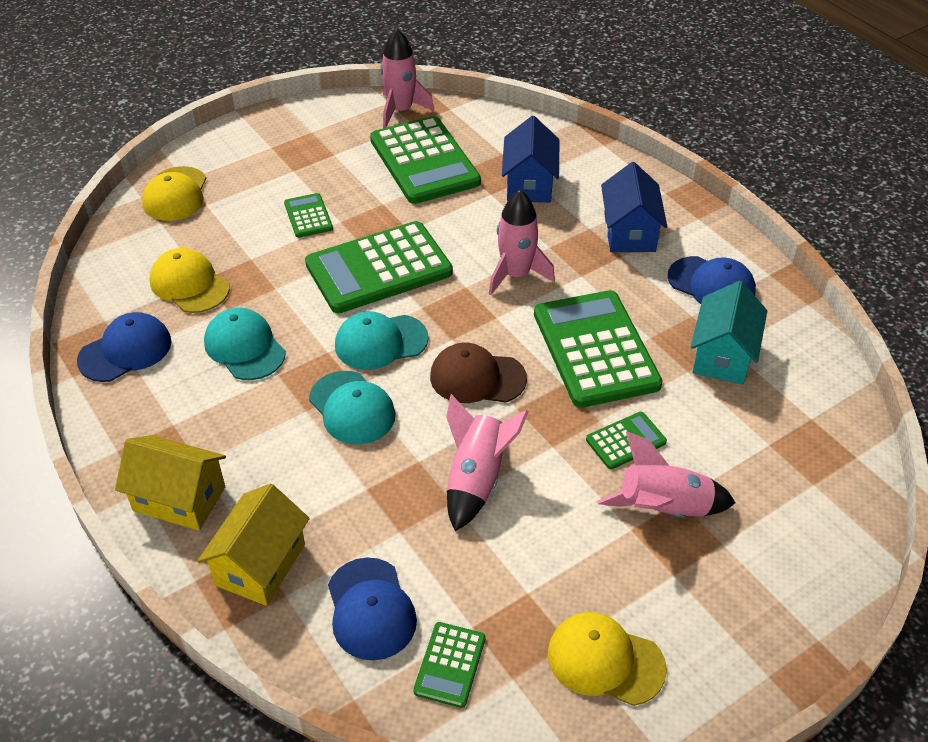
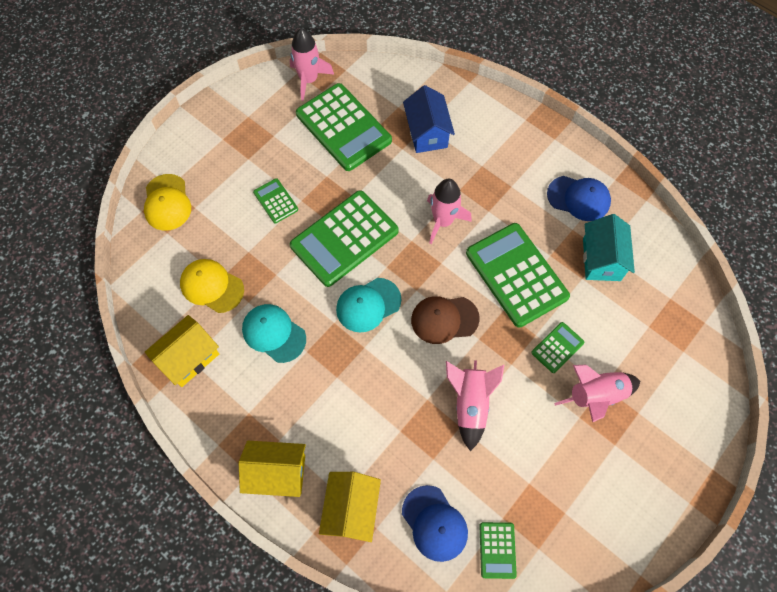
camera: 15 degrees left, 20 degrees up
blue cap [77,312,172,382] -> yellow house [145,315,219,387]
turquoise cap [309,371,396,444] -> none
yellow cap [548,612,667,706] -> none
blue house [601,162,668,252] -> none

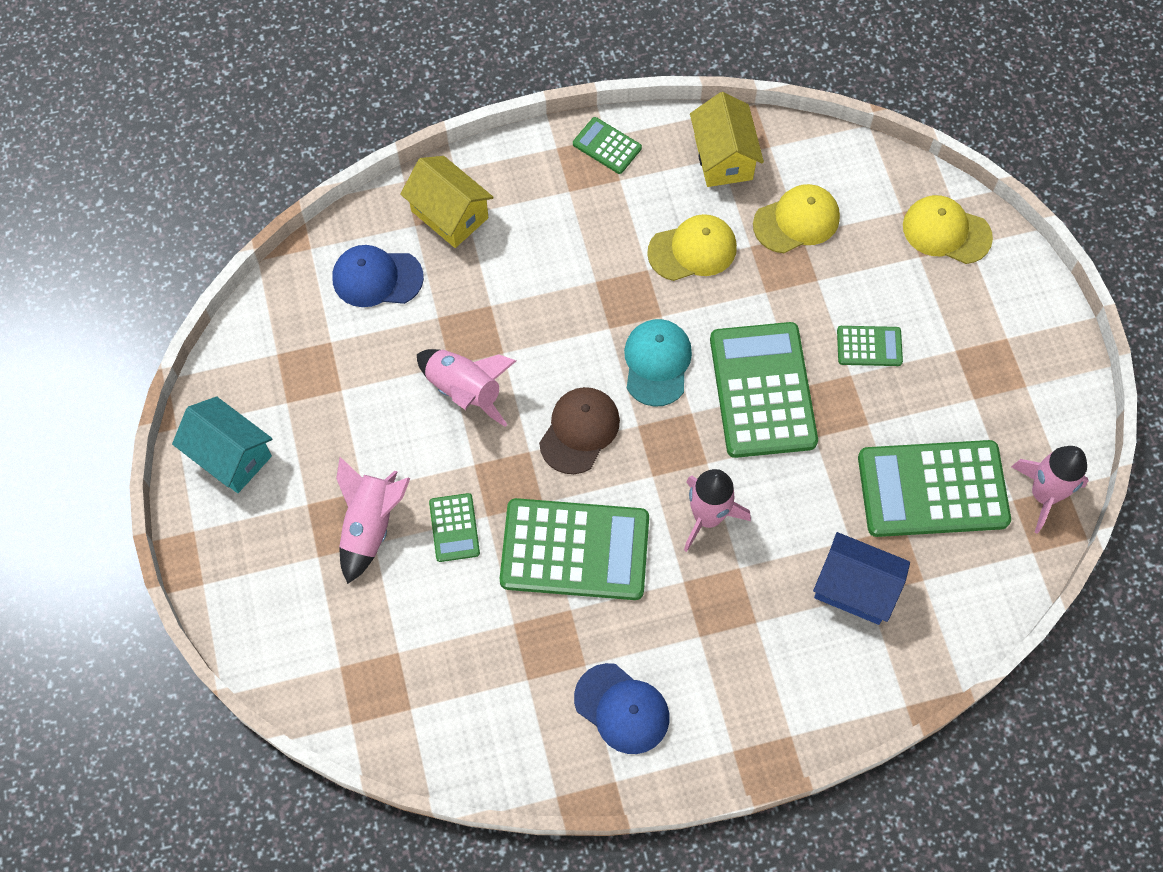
camera: 125 degrees right, 0 degrees up
yellow house [238,441,306,497] -> none
turquoise cap [242,304,306,363] -> yellow cap [647,214,737,281]
green calculator [479,522,517,579] -> green calculator moved to [573,117,642,174]
blue cap [547,176,611,221] -> blue cap turned 105 degrees counterclockwise [574,663,669,754]
turquoise house [583,214,635,281] -> turquoise house moved to [172,396,272,493]

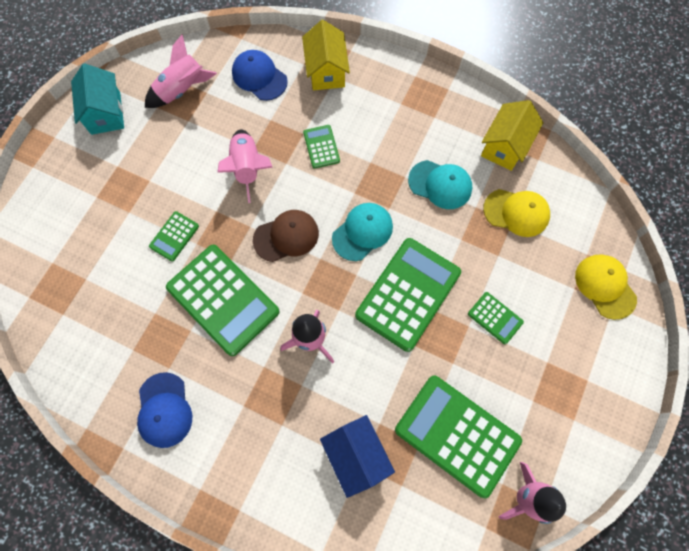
camera: 40 degrees right, 5 degrees up
pink rocket [336,457,411,584] -> pink rocket moved to [145,35,217,108]
green calculator [573,117,642,174] -> green calculator moved to [303,125,340,169]
yellow cap [647,214,737,281] -> turquoise cap [408,160,472,209]

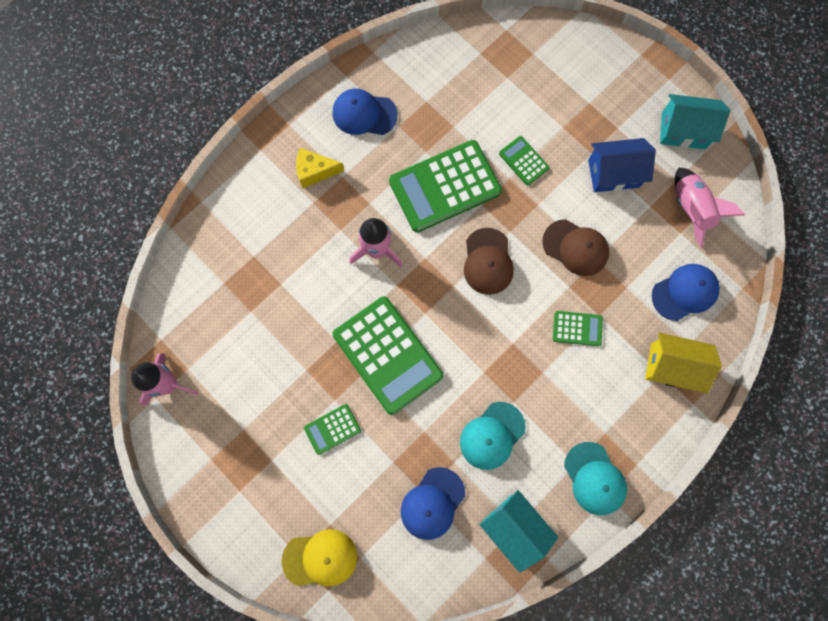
camera: 110 degrees right, 5 degrees up
pink rocket [217,129,273,203] -> brown cap [542,219,609,276]
blue house [320,415,395,498] -> blue house moved to [588,138,656,192]
turquoise cap [332,203,393,261] -> turquoise cap moved to [564,442,627,515]
green calculator [395,375,522,498] -> none
yellow house [481,100,543,171] -> turquoise house [480,490,558,573]
yellow cap [483,189,550,237] -> blue cap [401,467,465,540]
none -> yellow cheese [296,148,344,188]

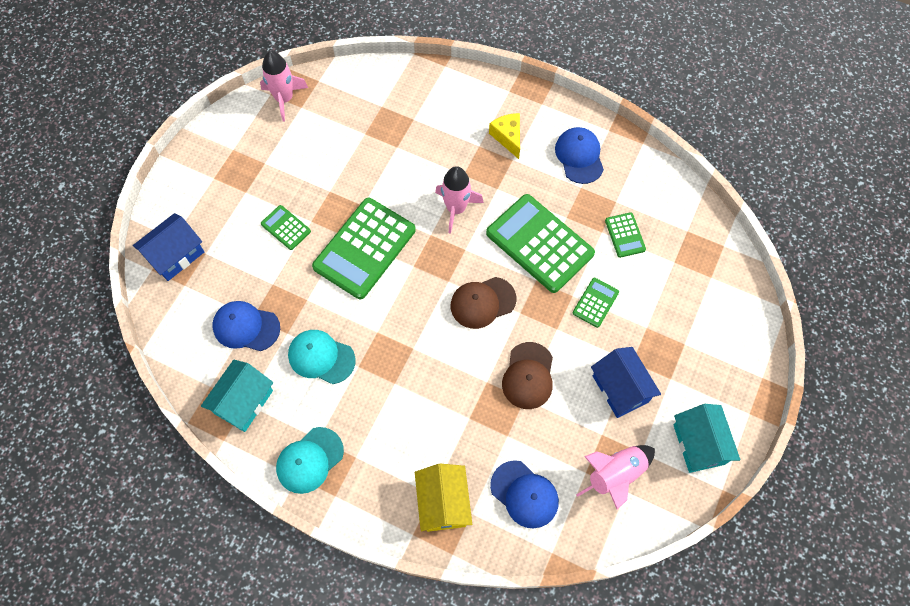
camera: 70 degrees right, 10 degrees down
yellow cap [282,529,357,587] -> blue house [133,213,204,281]
green calculator [553,311,603,346] -> green calculator moved to [605,212,646,258]

